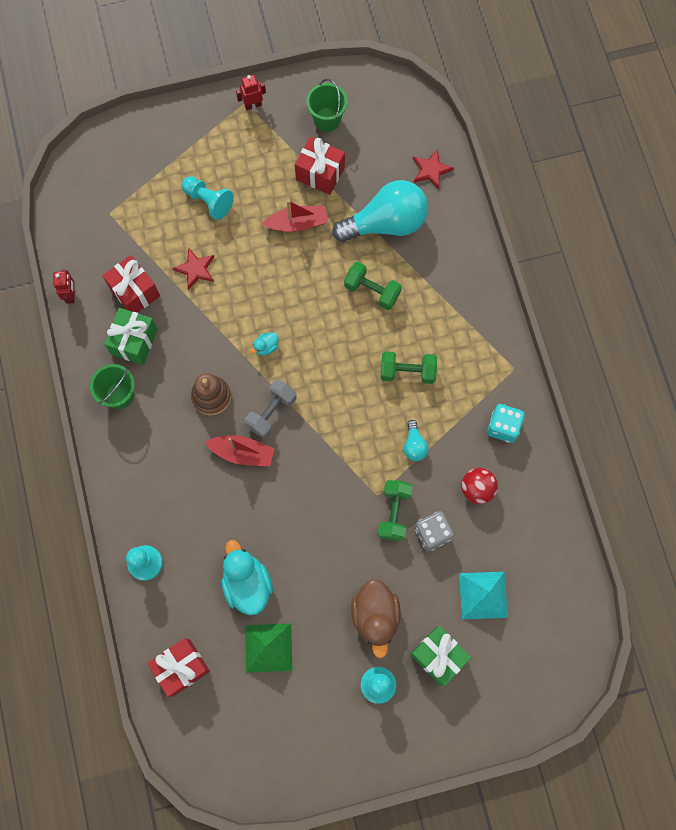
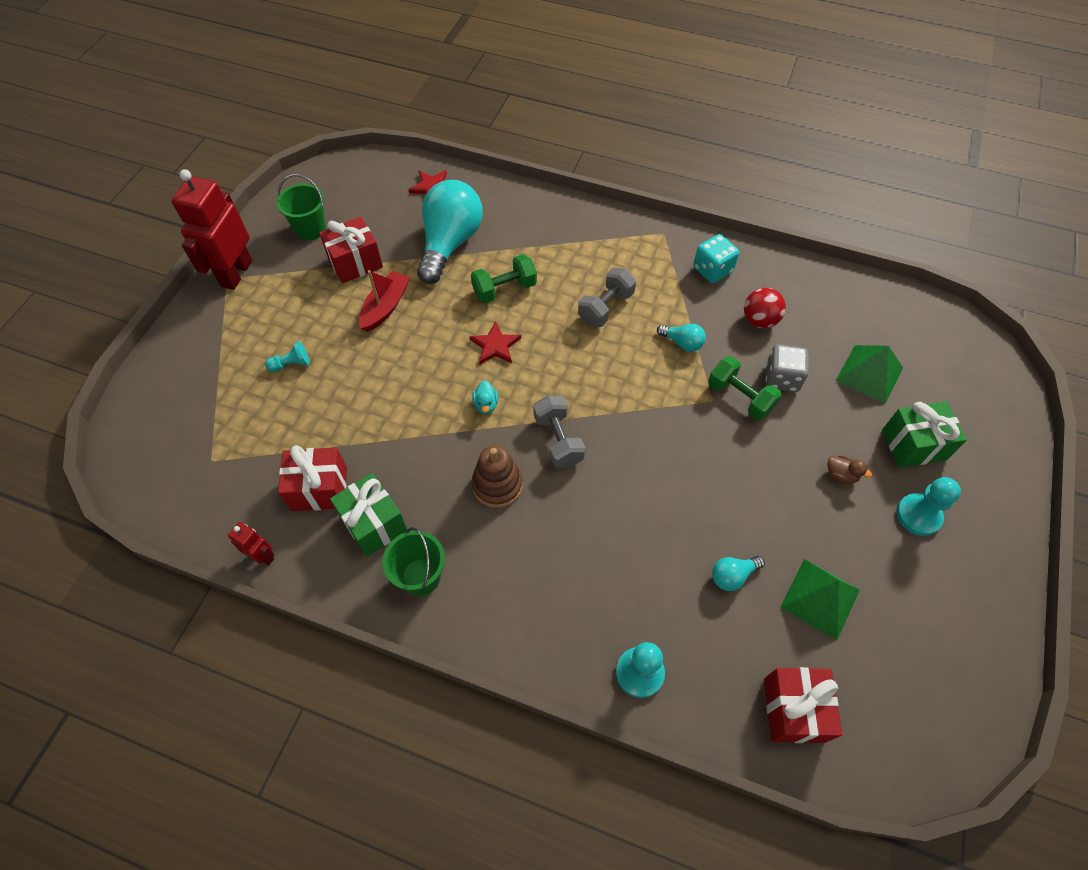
camera: 55 degrees left, 15 degrees down
red star [172,248,214,290] -> red star moved to [470,321,521,364]
turquoise pawn [182,176,234,220] -> turquoise pawn [265,341,310,372], size x0.63
red boat [205,435,275,466] -> none
turquoise duck [221,540,273,615] -> turquoise light bulb [712,556,765,591]
red robot [236,75,266,110] -> red robot [171,169,253,290], size x2.12
brown duck [351,579,401,658] -> brown duck [828,456,872,484], size x0.46
green dumbbell [381,352,437,384] -> grey dumbbell [578,268,636,327]
turquoise pyramid [459,572,508,619] -> green pyramid [836,345,903,404]

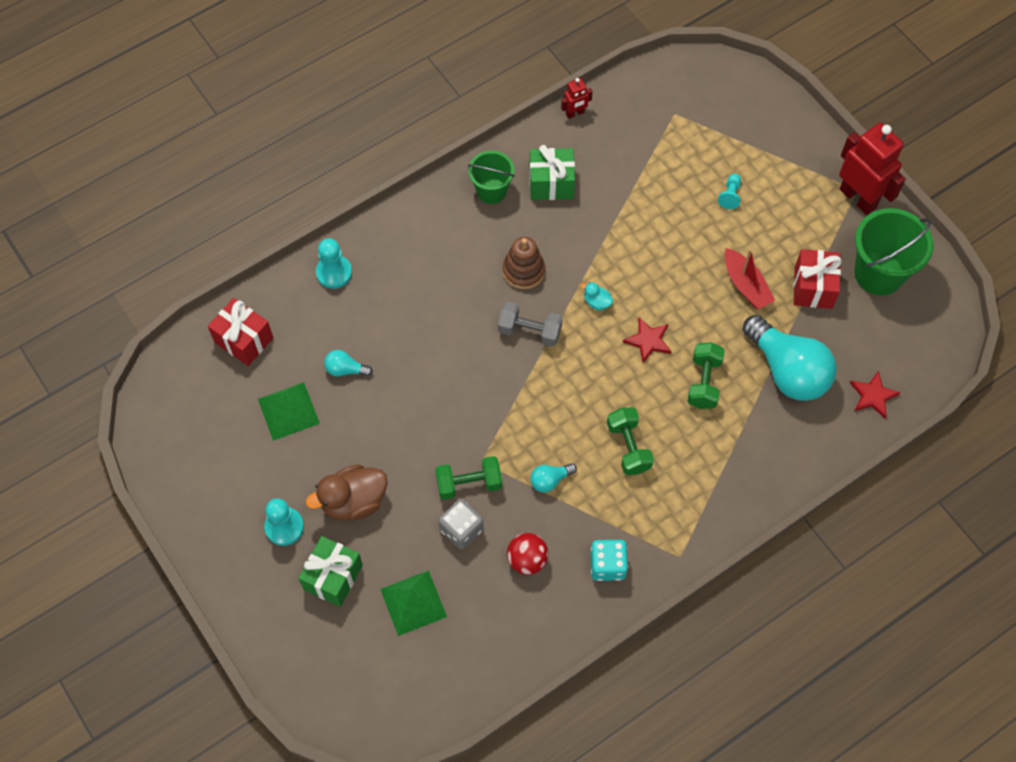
camera: 125 degrees right, 5 degrees up
green bucket [276,174,326,240] -> green bucket [854,208,934,295], size x1.61
red gift [278,445,347,511] -> none
grey dumbbell [578,268,636,327] -> green dumbbell [607,407,654,475]
turquoise light bulb [712,556,765,591] -> turquoise light bulb turned 90 degrees counterclockwise [324,350,373,377]
brown duck [828,456,872,484] -> brown duck [306,464,387,521], size x2.17

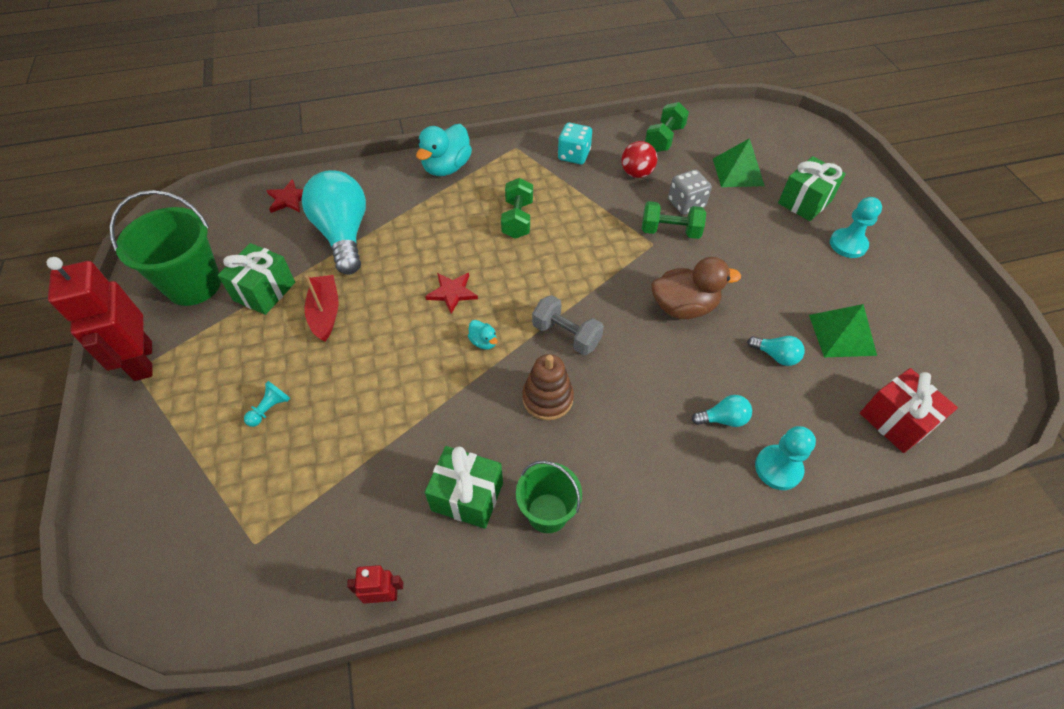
camera: 160 degrees left, 10 degrees down
brown duck [306,464,387,521] -> brown duck moved to [651,257,741,319]
turquoise light bulb [530,463,577,493] -> turquoise light bulb moved to [692,395,752,427]
green dumbbell [688,342,725,409] -> green dumbbell moved to [645,102,689,152]
red gift [794,249,842,309] -> green gift [218,243,295,315]
none -> turquoise duck [416,124,472,176]

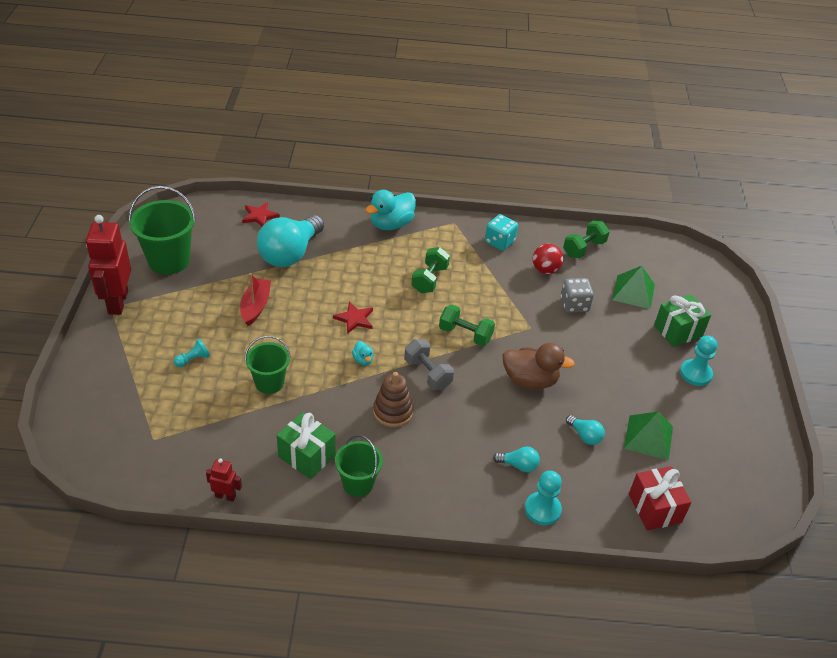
camera: 15 degrees right, 10 degrees down
green gift [218,243,295,315] -> none
turquoise light bulb [301,170,366,275] -> turquoise light bulb turned 150 degrees counterclockwise [257,215,324,267]
green dumbbell [642,201,706,239] -> green dumbbell moved to [439,305,495,346]
none -> green bucket [245,336,291,394]

